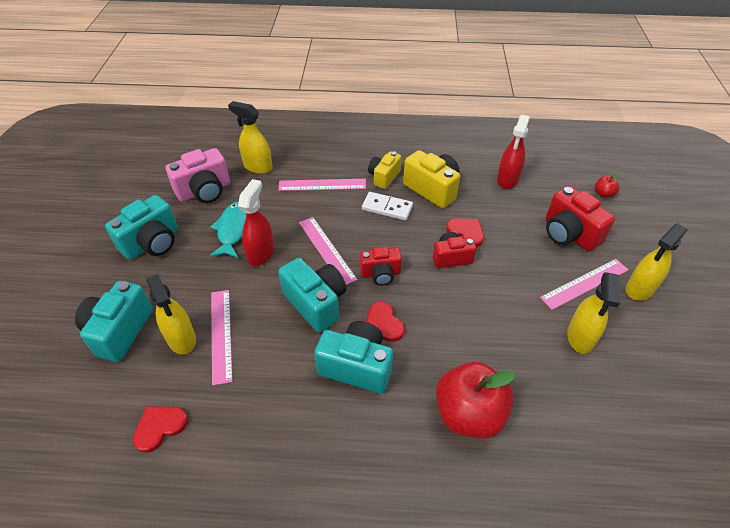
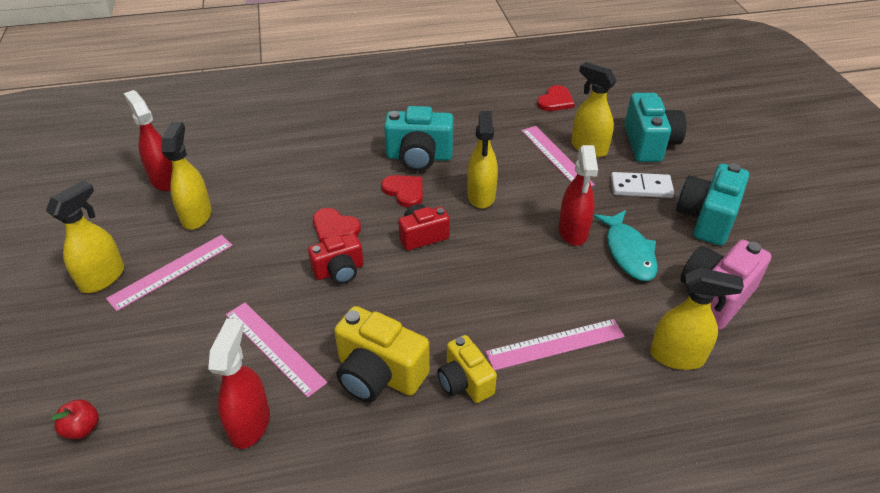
camera: 165 degrees right, 5 degrees down
turquoise camera [278,258,346,332] -> yellow spray bottle [467,111,498,208]
pink ruler [299,217,357,285] -> pink ruler moved to [226,302,328,398]
white domino [362,192,413,221] -> white domino moved to [611,172,674,198]
yellow camera [368,151,401,189] -> yellow camera turned 135 degrees clockwise [437,335,497,403]
red apple [436,362,516,439] -> none
red heart [446,218,484,247] -> red heart moved to [313,208,361,243]
red camera [546,186,615,251] -> none
none -> red spray bottle [124,90,172,191]

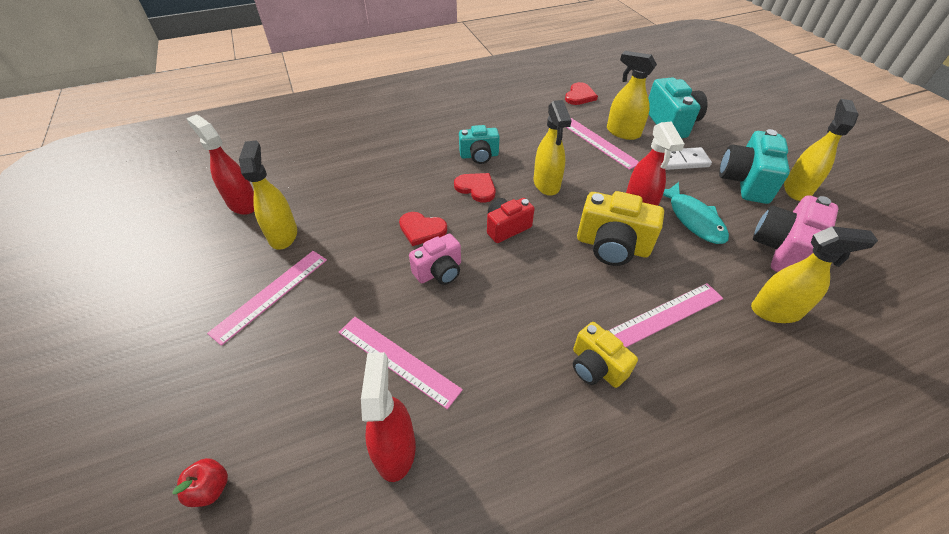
camera: 10 degrees left, 5 degrees up
yellow spray bottle [46,180,124,293] -> yellow spray bottle moved to [784,99,859,201]
red camera [308,233,364,284] -> pink camera [409,234,461,285]
yellow camera [334,306,430,402] -> yellow camera moved to [577,191,664,266]
turquoise camera [384,106,454,171] -> turquoise camera [459,125,500,164], size x0.64

